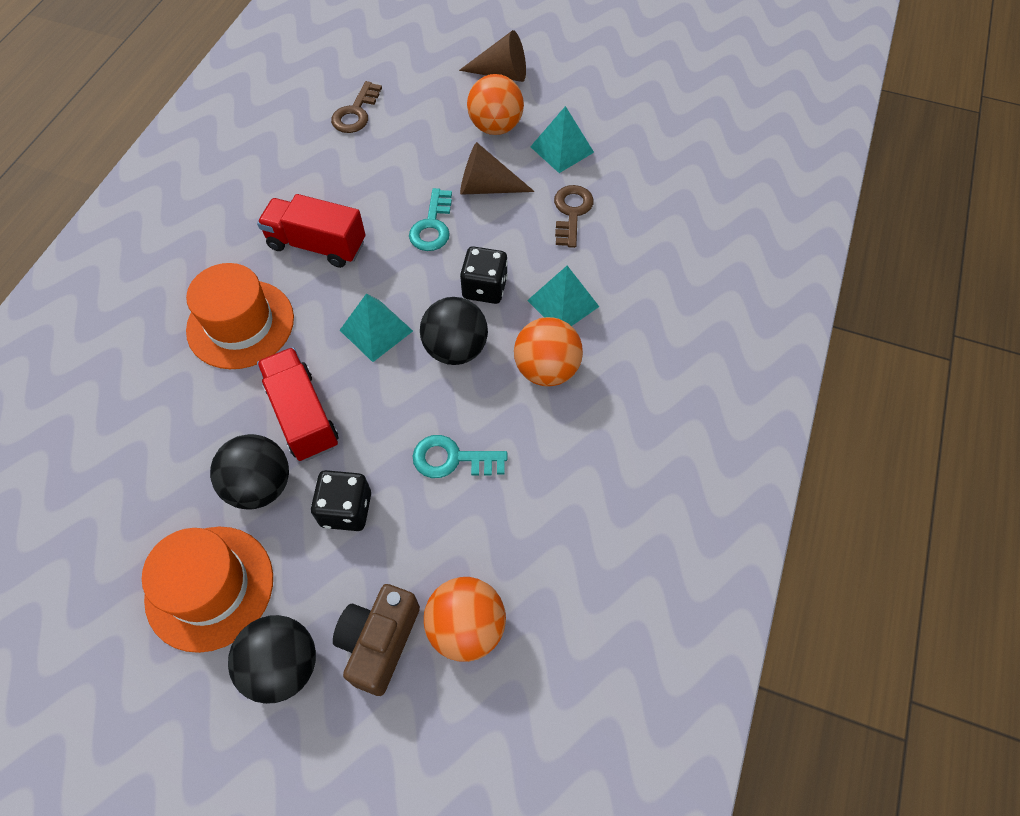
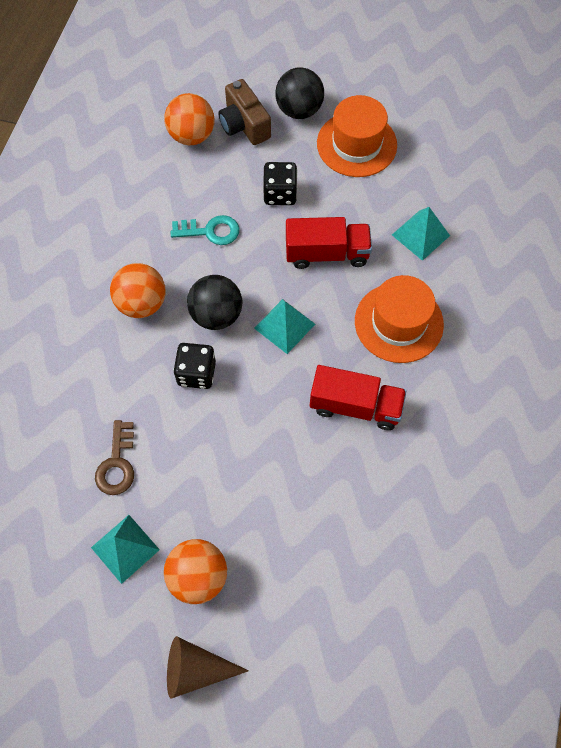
camera: 175 degrees right, 5 degrees up
black ball [210,434,289,509] -> none
red truck [257,347,338,461] -> red truck turned 60 degrees counterclockwise [286,217,372,269]
brown key [331,81,382,133] -> none
brown camera [333,584,420,696] -> brown camera turned 135 degrees clockwise [219,79,271,145]
turquoise key [409,188,452,251] -> none
brown cone [460,142,535,195] -> none
turquoise pyramid [527,266,599,326] -> turquoise pyramid moved to [392,207,450,261]

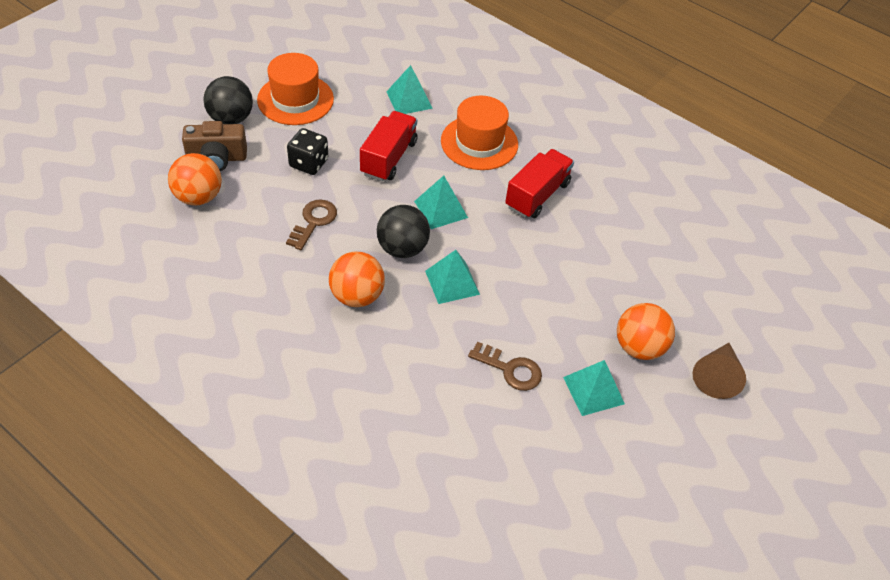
camera: 70 degrees left, 15 degrees down
turquoise key [171,215,240,245] -> brown key [286,199,337,250]
black dice [174,343,216,389] -> turquoise pyramid [425,250,480,304]

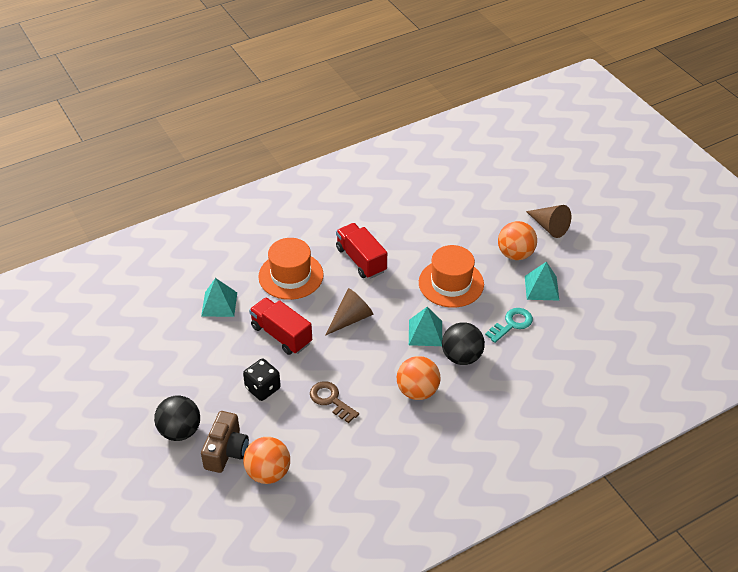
camera: 65 degrees left, 5 degrees down
orange hat [257,53,334,125] -> orange hat moved to [419,245,484,308]
black ball [377,205,430,258] -> black ball moved to [442,322,485,365]
turquoise pyramid [414,176,468,229] -> brown cone [325,288,373,336]
brown key [468,342,542,391] -> turquoise key [485,308,533,343]

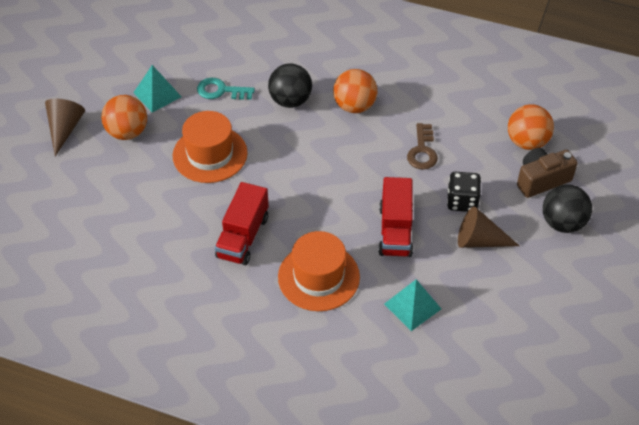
camera: 130 degrees left, 5 degrees up
brown cone [325,288,373,336] -> brown cone moved to [458,207,519,248]
turquoise pyramid [409,307,442,346] -> none

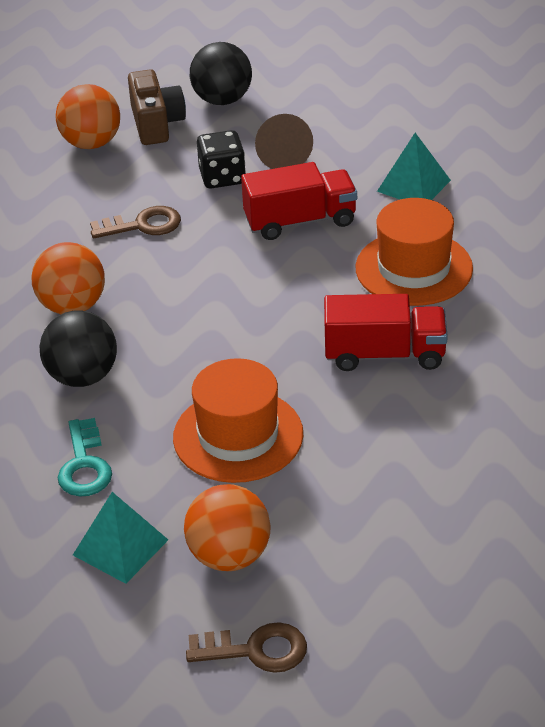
camera: 105 degrees left, 10 degrees down
brown cone [45,99,85,156] -> brown key [186,622,307,673]
brown camera [517,148,578,198] -> brown camera turned 150 degrees counterclockwise [128,69,186,145]

